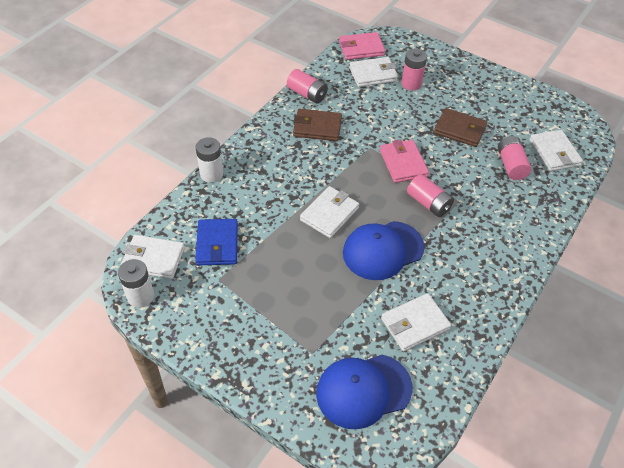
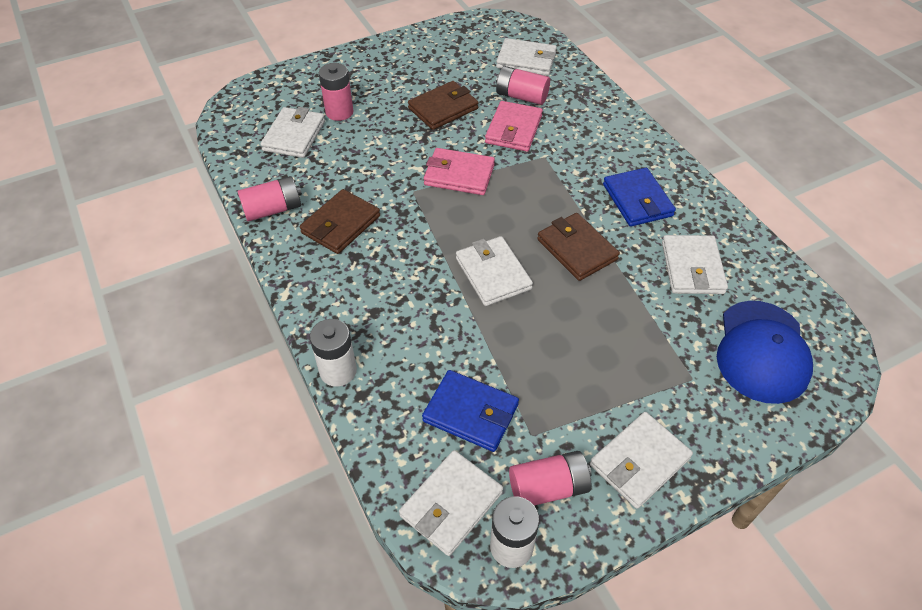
camera: 60 degrees left, 0 degrees up
pink wallet [339,32,385,60] -> pink wallet moved to [485,101,543,152]
blue cap [343,221,425,280] -> brown wallet [537,213,620,281]
pink battery [407,174,454,217] -> pink battery moved to [509,451,592,506]
none -> white wallet [590,412,693,509]
none -> blue wallet [603,168,676,227]

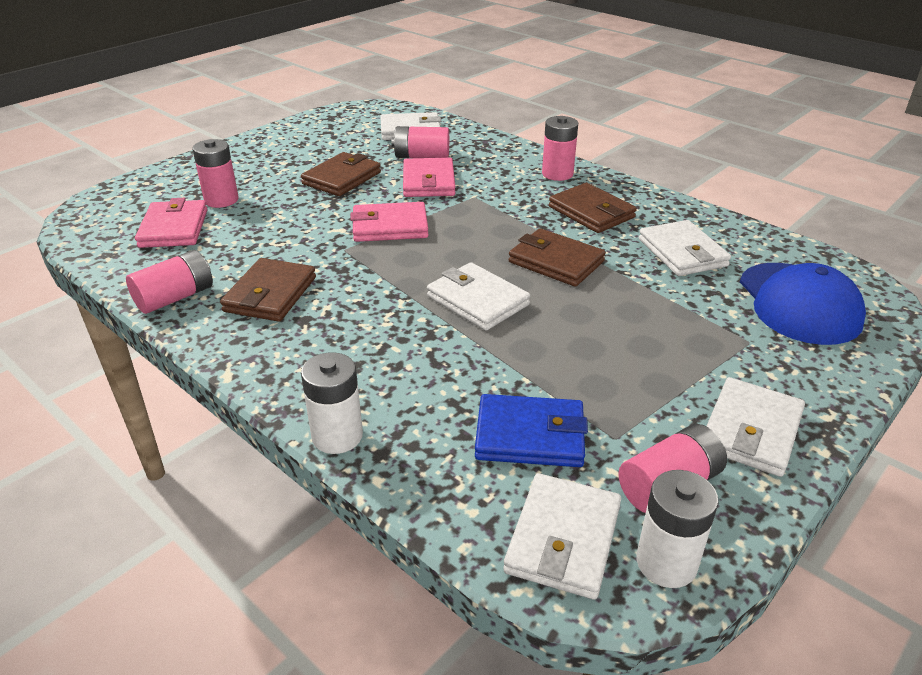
camera: 20 degrees left, 15 degrees down
white wallet [260,107,325,158] -> pink wallet [135,198,208,248]
blue wallet [603,168,676,227] -> brown wallet [549,183,637,233]
none -> pink battery [542,116,578,181]

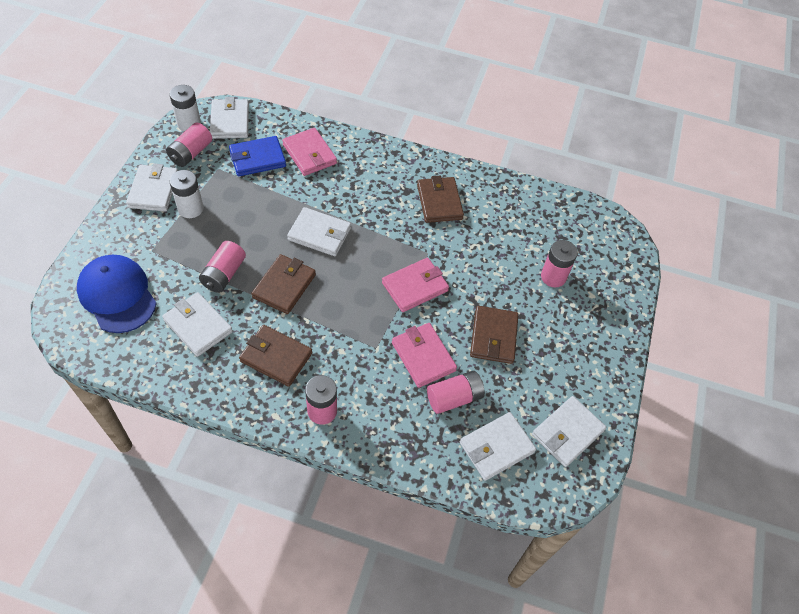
camera: 150 degrees right, 20 degrees up
pink battery [126,250,213,314] -> pink battery moved to [199,241,246,293]
pink wallet [135,198,208,248] -> pink wallet moved to [282,128,337,176]
white battery [301,352,363,454] -> white battery moved to [169,170,204,218]
brown wallet [509,228,606,287] -> brown wallet turned 75 degrees counterclockwise [251,254,316,314]
none -> white wallet [532,396,606,467]

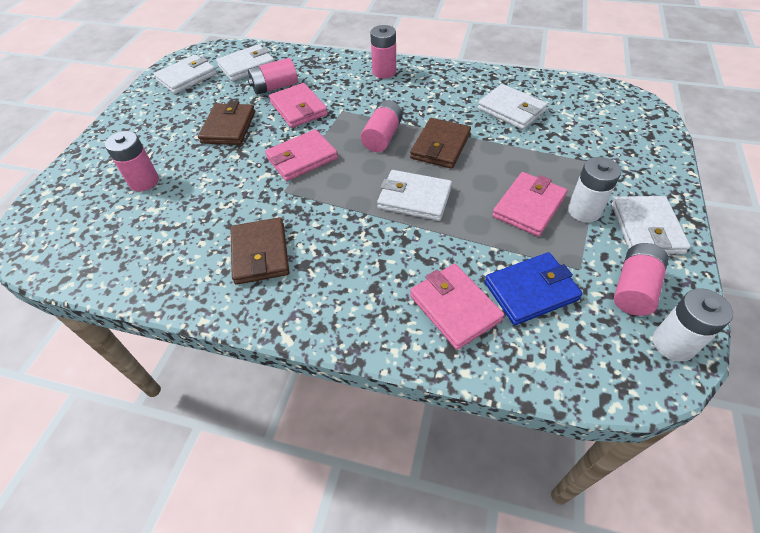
camera: 175 degrees left, 5 degrees down
blue cap [77,255,157,333] -> none
pink battery [199,241,246,293] -> pink battery moved to [361,100,403,152]
white wallet [210,97,249,139] -> none
brown wallet [239,325,312,387] -> none
none -> pink wallet [492,172,567,237]

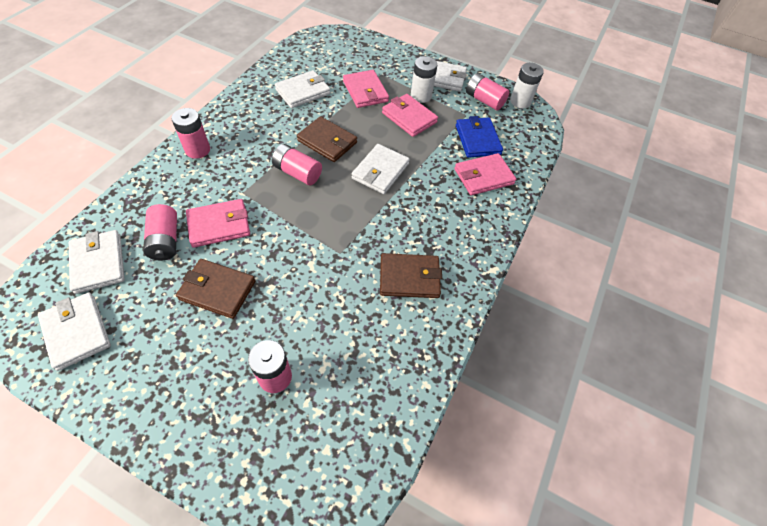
camera: 85 degrees left, 5 degrees up
pink wallet [265,129,338,181] -> pink wallet moved to [343,70,389,108]

